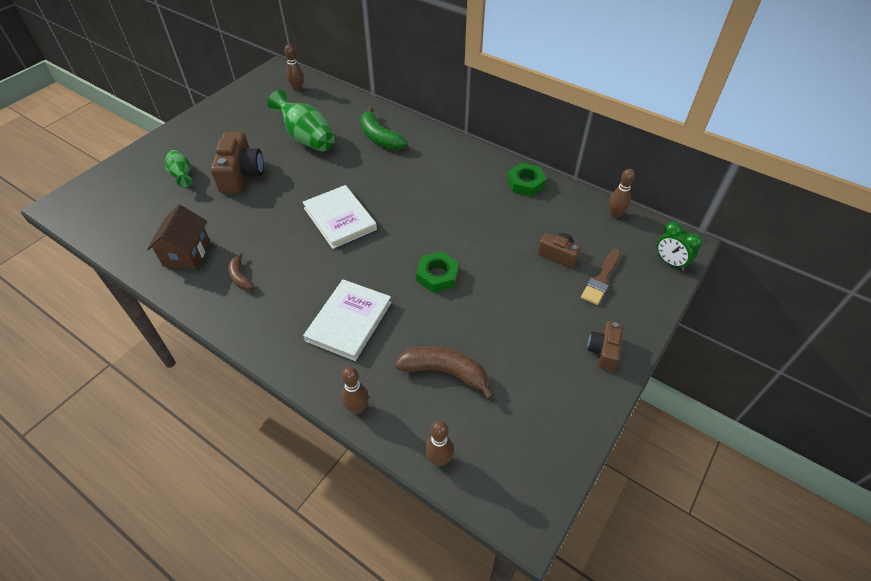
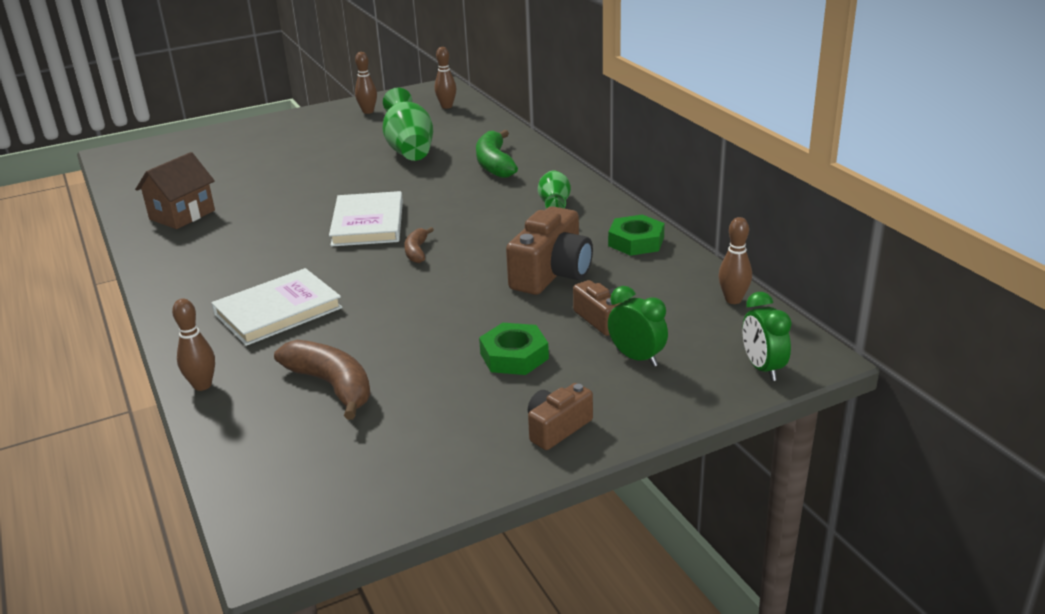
camera: 30 degrees right, 20 degrees down
green vase [165,150,192,187] -> green vase moved to [538,170,571,209]
brown camera [211,132,264,193] -> brown camera moved to [506,206,593,295]
brown banana [228,252,254,290] -> brown banana moved to [404,227,434,263]
green nut [416,252,459,293] -> green nut moved to [479,323,549,375]
brown bowling pin [425,421,454,466] -> brown bowling pin moved to [355,52,377,114]
brown brush [581,249,621,305] -> green clock [608,286,668,367]

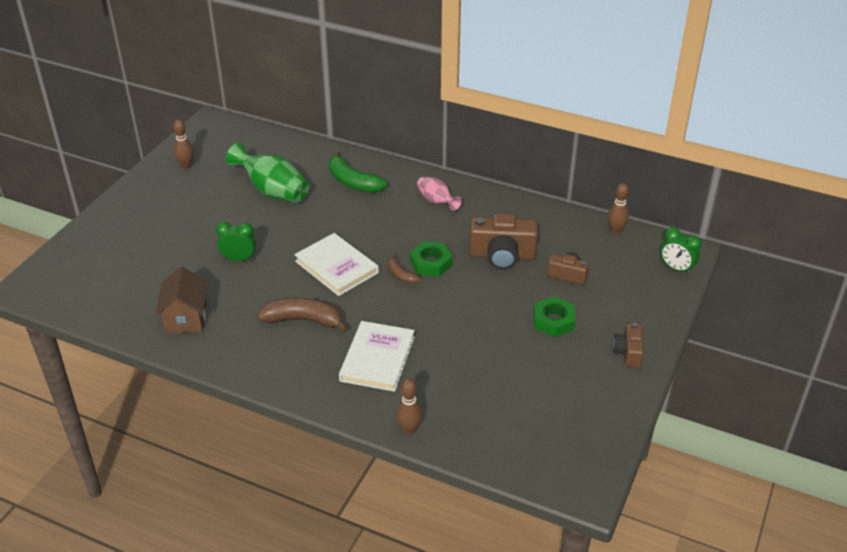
camera: 40 degrees left, 10 degrees up
brown banana [274,340,371,420] -> brown banana moved to [257,298,348,332]
brown bowling pin [435,47,457,109] -> none
brown camera [506,206,593,295] -> brown camera turned 105 degrees clockwise [469,213,538,270]
green vase [538,170,571,209] -> pink vase [417,177,462,211]
green nut [608,215,665,256] -> green nut moved to [410,242,453,277]
green clock [608,286,668,367] -> green clock moved to [216,222,256,261]

